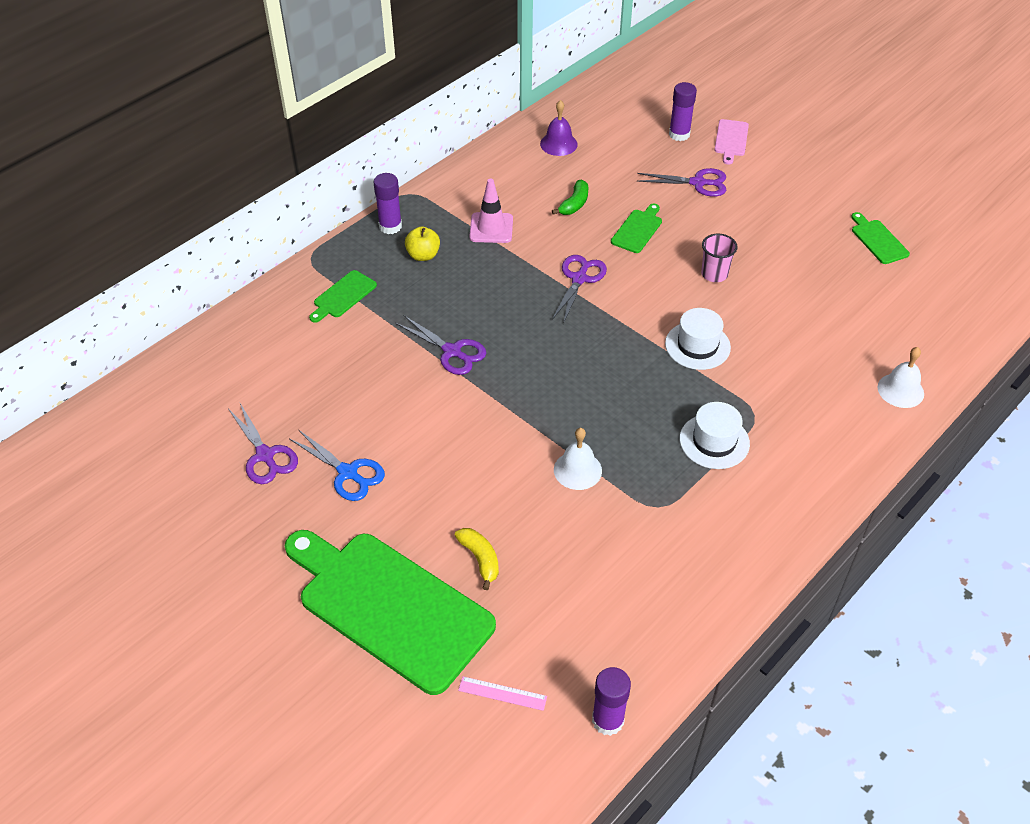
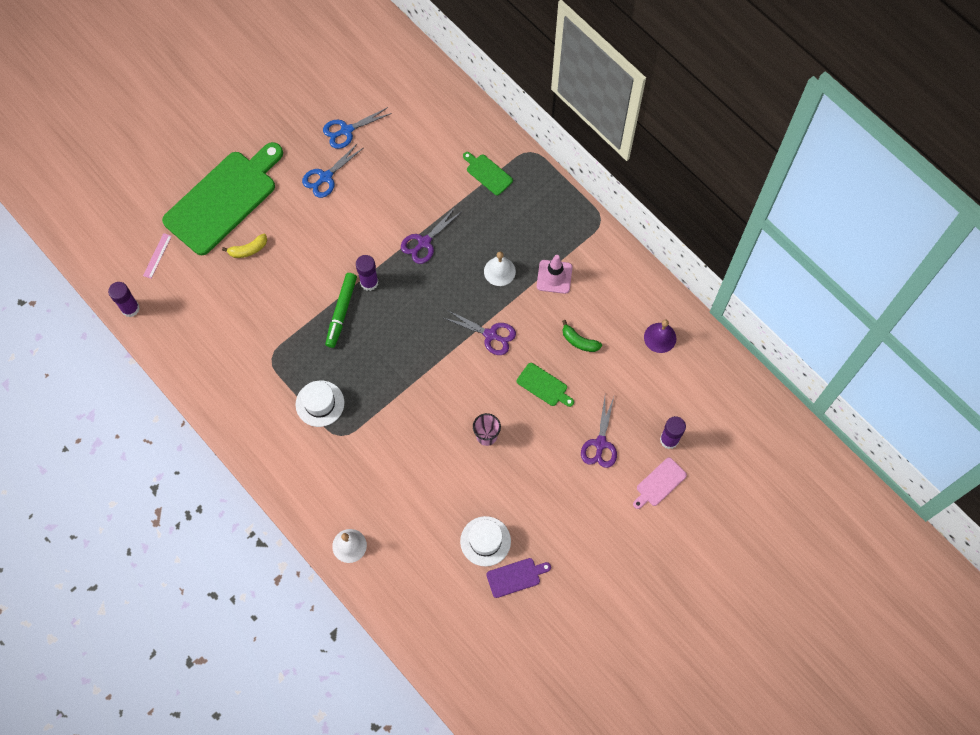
camera: 95 degrees right, 20 degrees up
purple scissors [228,403,298,484] -> blue scissors [323,107,392,149]
purple glue stick [374,173,402,234] -> purple glue stick moved to [356,255,379,291]
yellow apple [405,227,440,261] -> none
white bell [554,428,602,490] -> white bell moved to [484,251,516,286]
white hat [665,308,731,370] -> white hat moved to [460,516,511,566]
pink cutting board [714,119,749,164] -> pink cutting board turned 60 degrees counterclockwise [633,458,687,509]
green cutting board [851,212,910,264] -> purple cutting board [486,558,551,598]
none -> green marker [325,273,357,348]

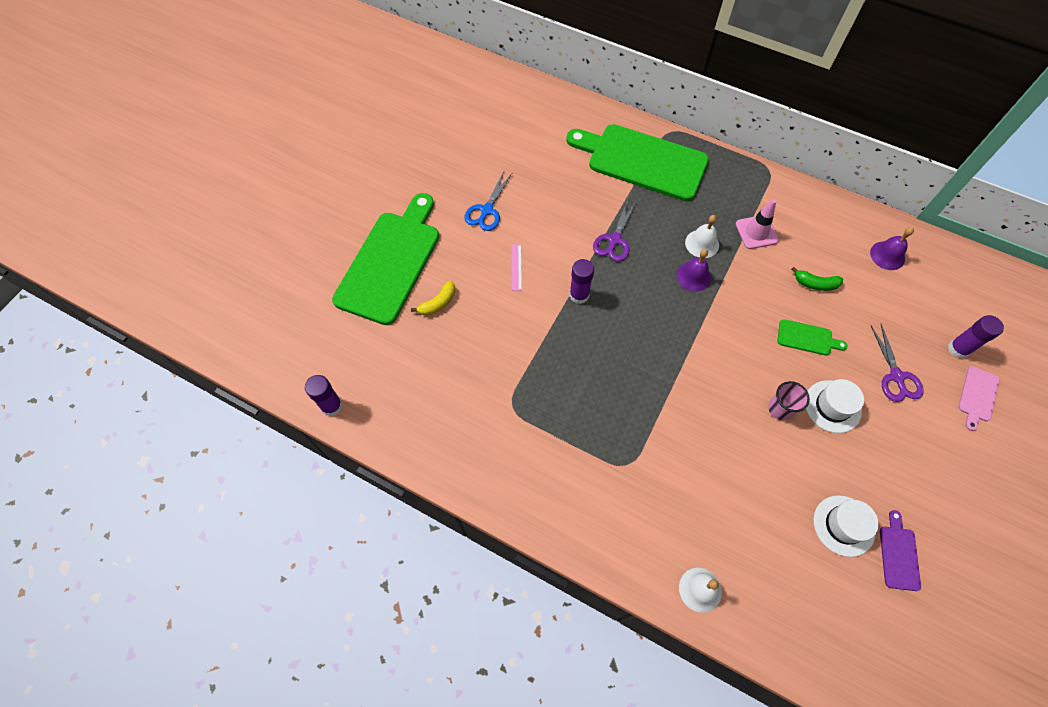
camera: 20 degrees left, 5 degrees down
pink ruler [143,233,172,279] -> pink ruler moved to [511,244,522,291]
white hat [296,381,344,427] -> white hat moved to [806,379,864,433]
blue scissors [323,107,392,149] -> none
green marker [325,273,357,348] -> none
purple scissors [444,310,516,355] -> none
green cutting board [463,152,513,196] -> green cutting board [566,124,709,201], size x2.41
purple cutting board [486,558,551,598] -> purple cutting board turned 45 degrees counterclockwise [880,510,921,591]
none -> purple bell [677,249,711,292]

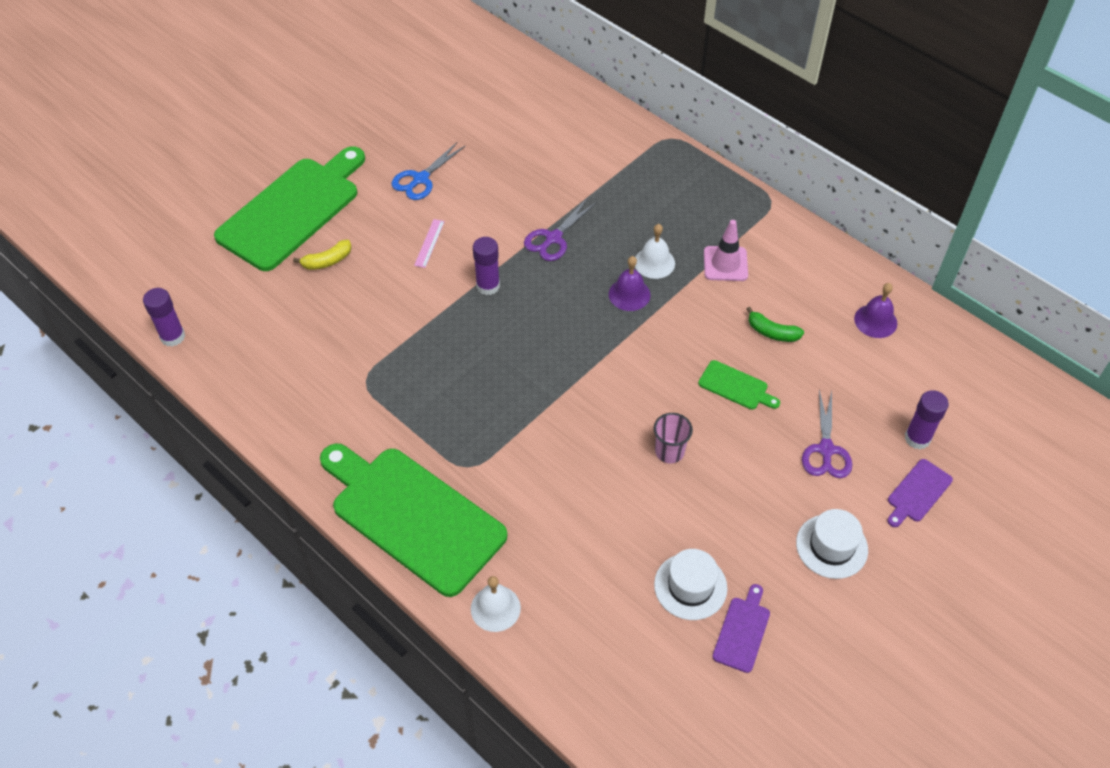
camera: 15 degrees right, 10 degrees down
green cutting board [566,124,709,201] -> green cutting board moved to [320,443,507,597]
white hat [806,379,864,433] -> white hat moved to [796,509,868,579]
pink cutting board [958,366,1000,431] -> purple cutting board [887,459,953,527]

